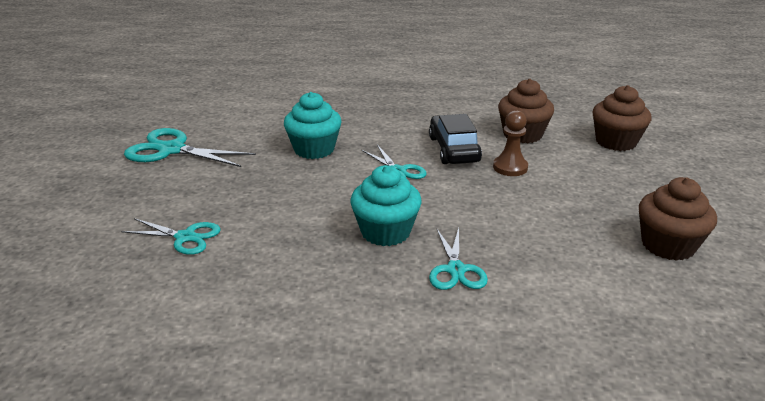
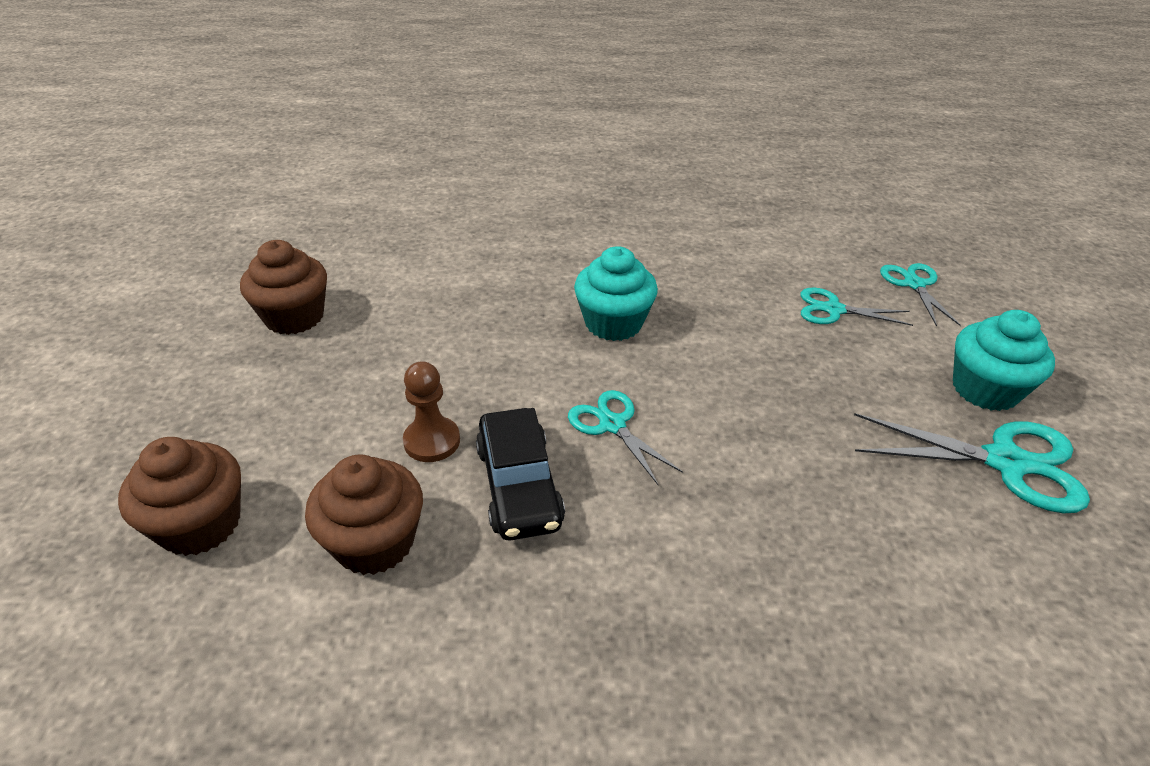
camera: 175 degrees right, 10 degrees up
turquoise cupcake [284,92,342,159] -> turquoise cupcake moved to [953,310,1055,411]
turquoise scissors [429,228,488,290] -> turquoise scissors moved to [880,263,961,326]

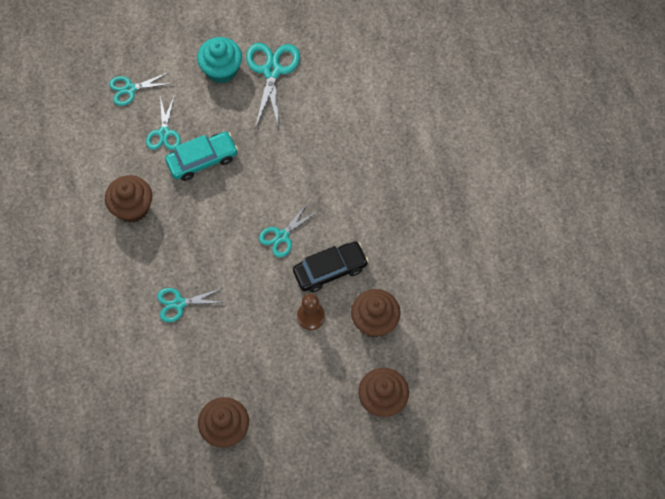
camera: 100 degrees left, 25 degrees up
turquoise cupcake [574,246,658,341] -> none
none -> brown cupcake [105,175,152,223]
none -> turquoise scissors [157,288,225,322]
none -> turquoise car [165,132,238,181]

